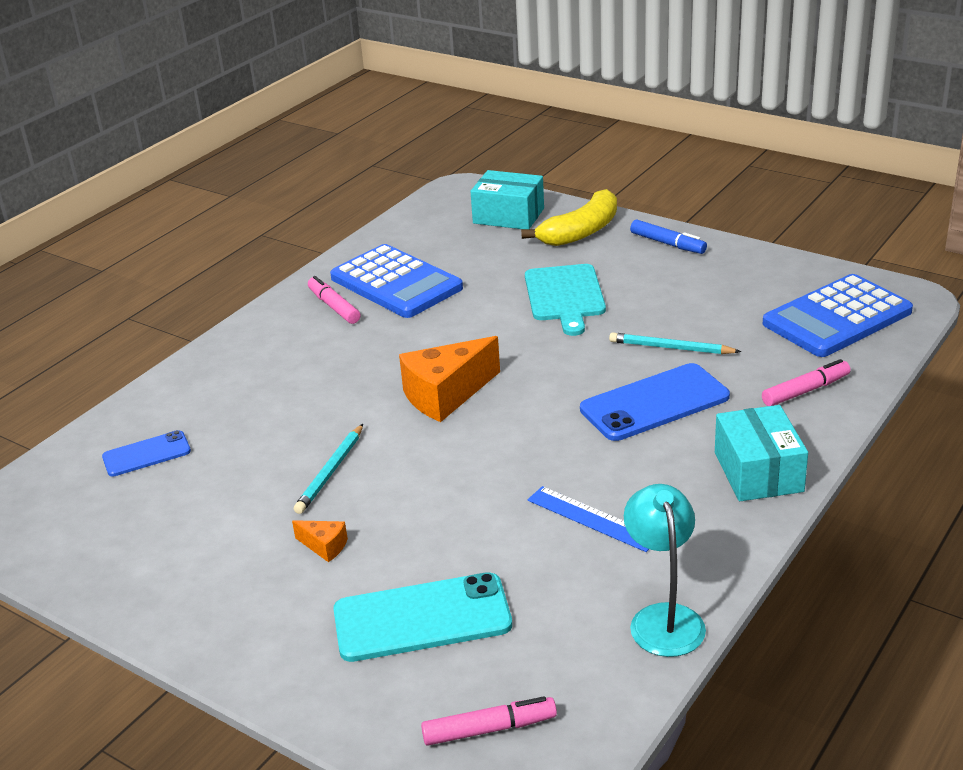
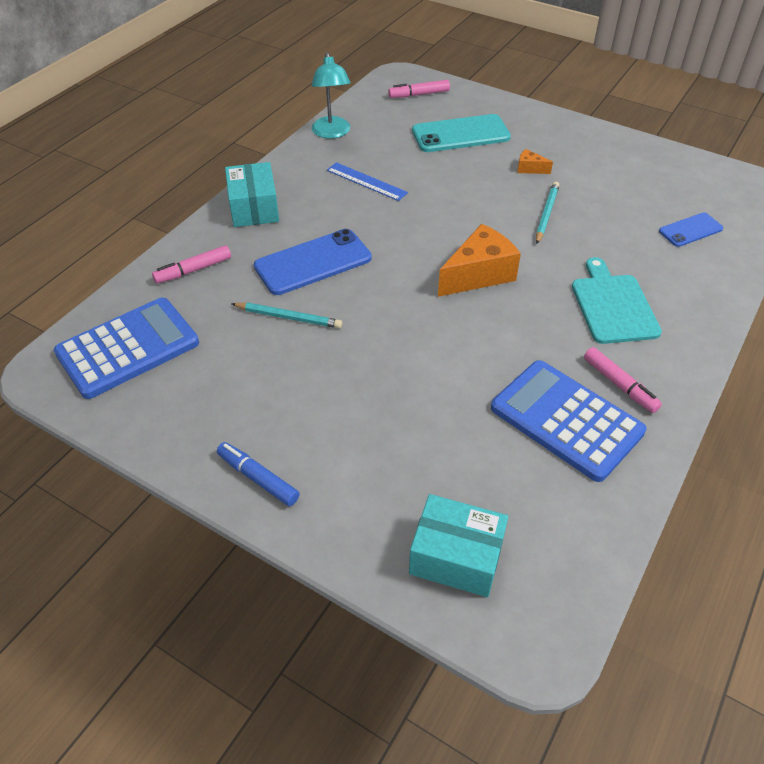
camera: 175 degrees right, 15 degrees up
yellow banana [521,189,617,246] -> none
turquoise cutting board [525,264,606,336] -> turquoise cutting board moved to [572,257,662,344]

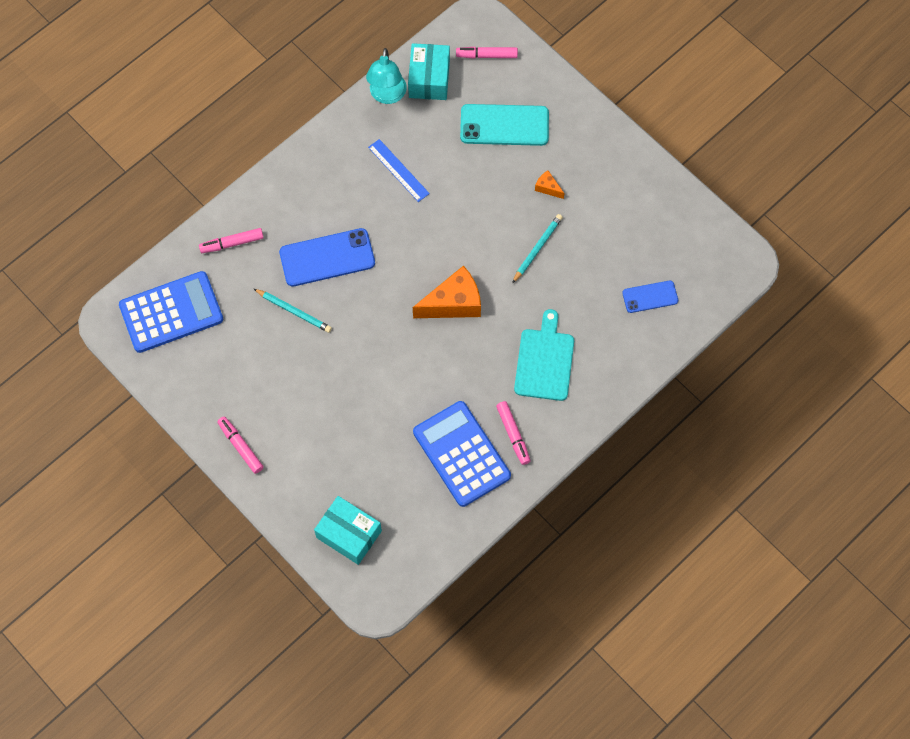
camera: 15 degrees right, 20 degrees up
blue marker [217,442,300,506] -> pink marker [217,416,264,474]
turquoise box [225,162,279,227] -> turquoise box moved to [408,43,450,100]

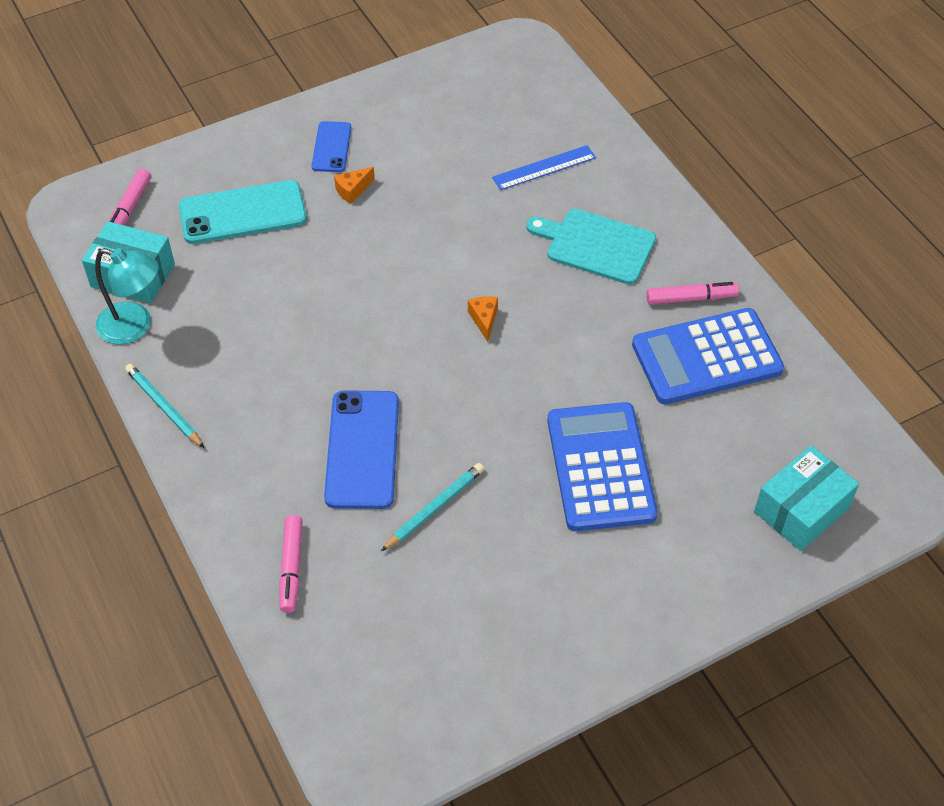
camera: 75 degrees left, 15 degrees down
blue calculator [119,271,223,353] -> blue calculator moved to [547,402,658,531]
pink marker [217,416,264,474] -> none
blue ruler [368,139,430,202] -> blue ruler moved to [492,145,596,190]
orange cheese [413,266,481,318] -> orange cheese [468,296,498,342], size x0.46
turquoise phone [460,104,549,146] -> turquoise phone turned 60 degrees clockwise [179,180,307,244]
turquoise pencil [512,214,563,283] -> turquoise pencil moved to [125,364,204,448]
blue phone [622,280,678,313] -> blue phone moved to [312,121,351,172]

